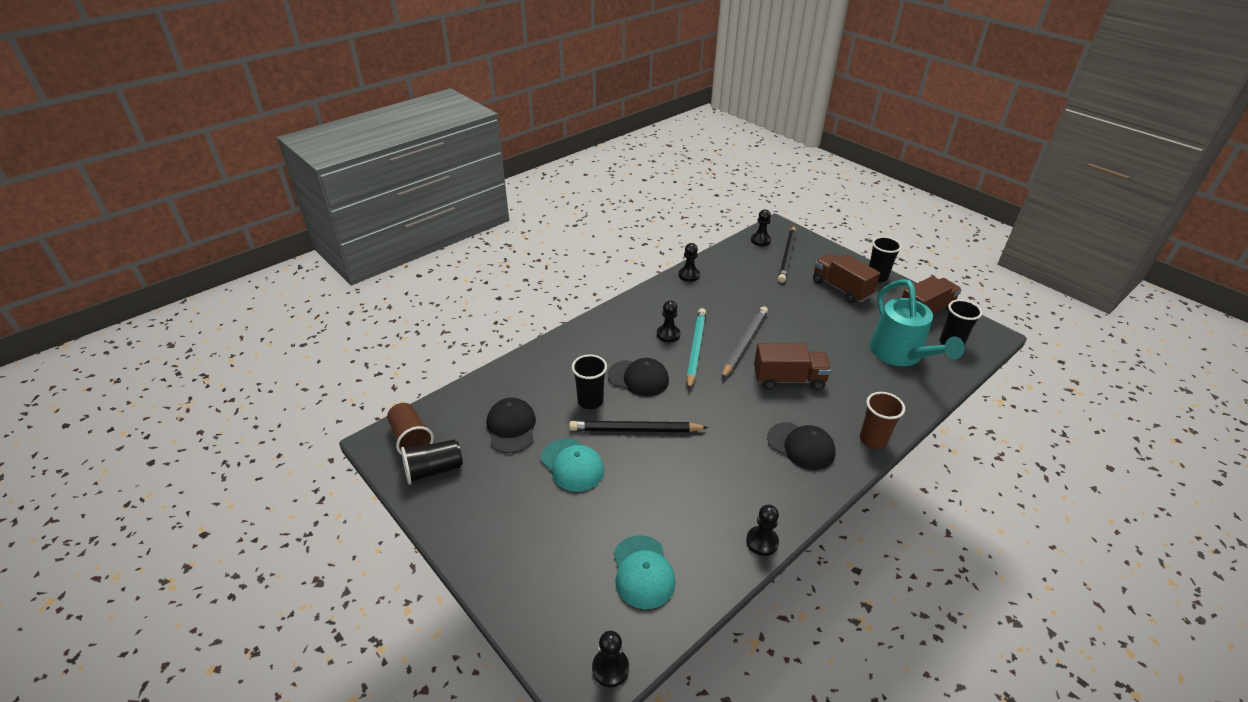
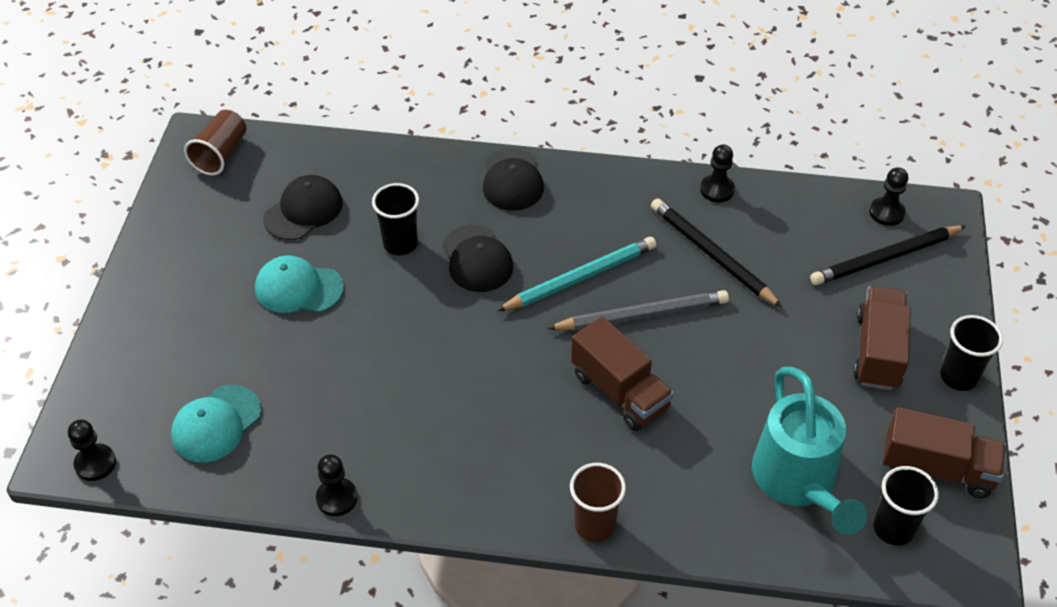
camera: 50 degrees right, 10 degrees up
black cup [401,439,463,485] -> none
turquoise cap [541,439,604,492] -> turquoise cap turned 90 degrees clockwise [255,256,344,313]
black pencil [569,421,709,432] -> black pencil moved to [651,198,782,307]
black pawn [657,300,680,342] -> none
black cap [767,422,835,470] -> black cap moved to [483,148,544,211]
turquoise watering can [870,279,965,366] -> turquoise watering can turned 45 degrees counterclockwise [752,367,868,535]

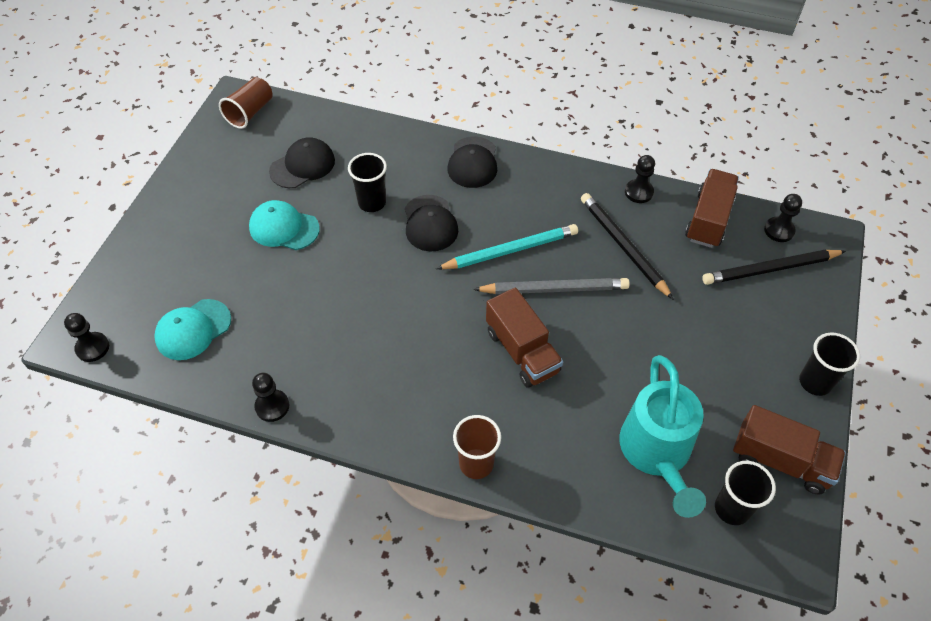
camera: 10 degrees right, 5 degrees up
brown truck [853,286,911,390] -> brown truck moved to [685,169,739,248]

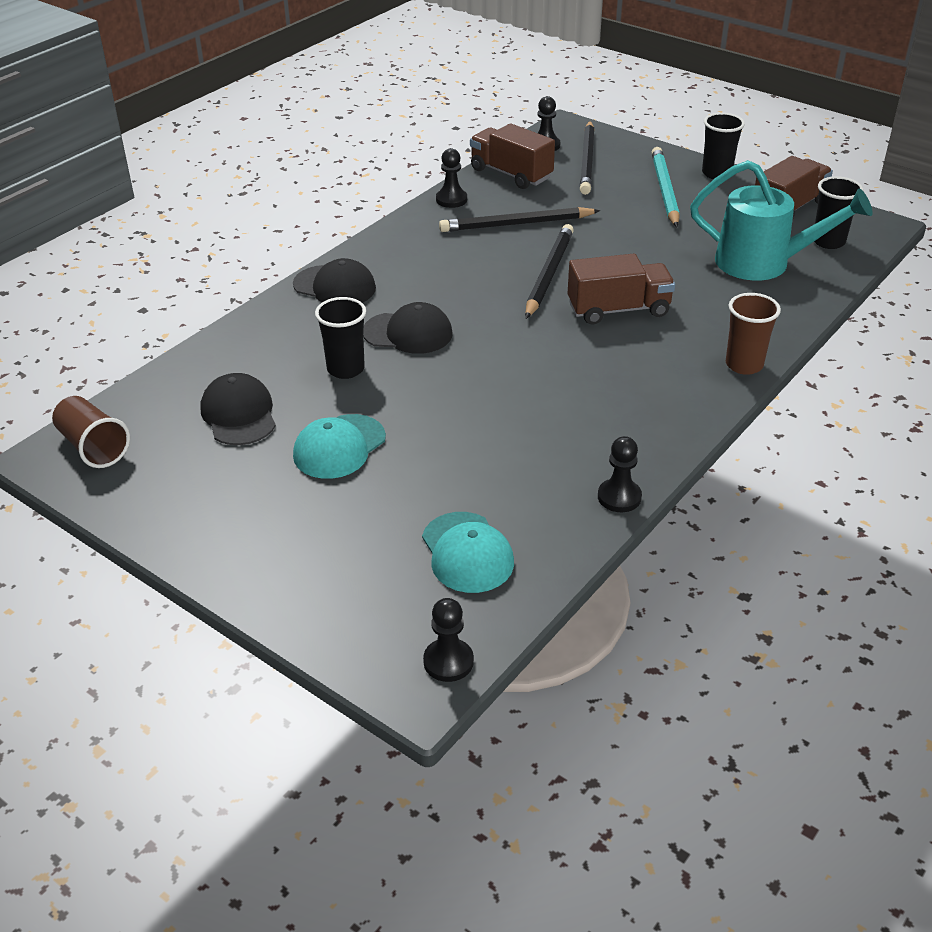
camera: 70 degrees left, 15 degrees down
turquoise pencil [436,224,578,269] -> turquoise pencil moved to [652,147,680,227]
grey pencil [473,278,630,294] -> black pencil [525,224,574,319]

